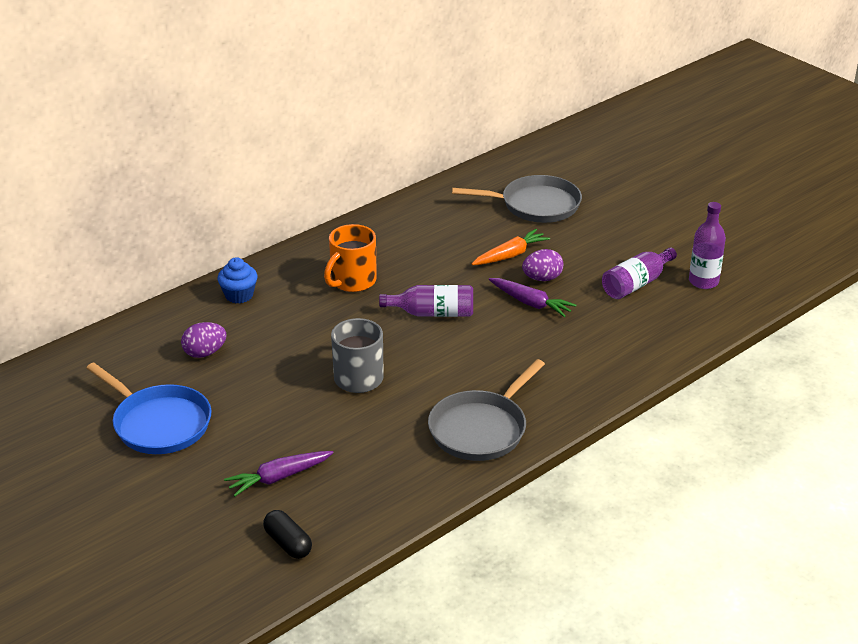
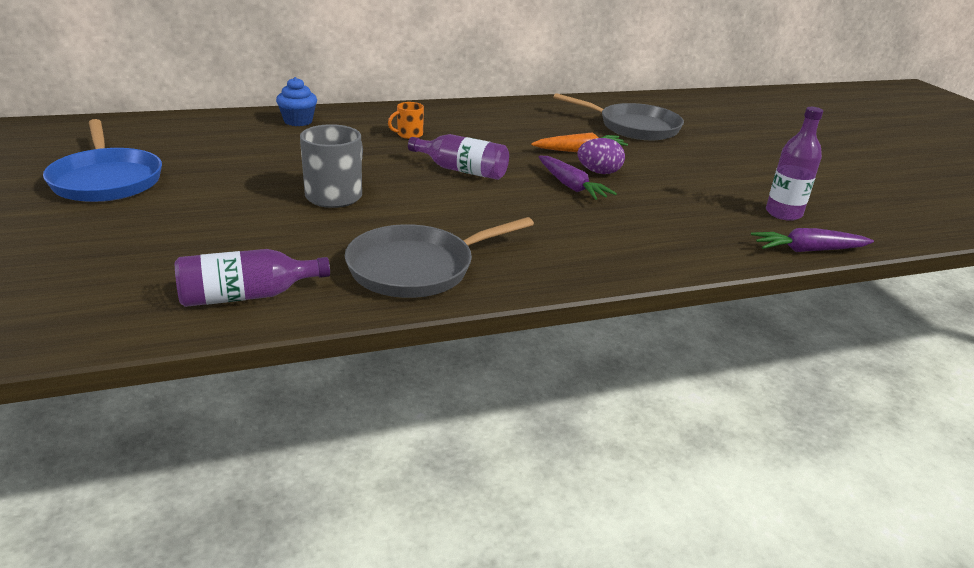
camera: 20 degrees right, 5 degrees down
purple egg [181,322,227,358] -> none
purple carrot [224,451,334,497] -> purple carrot moved to [751,228,874,252]
black capsule [263,510,312,559] -> none
orange mug [324,224,377,292] -> orange mug [388,102,424,139], size x0.55
purple bottle [602,247,677,299] -> purple bottle moved to [175,249,330,307]

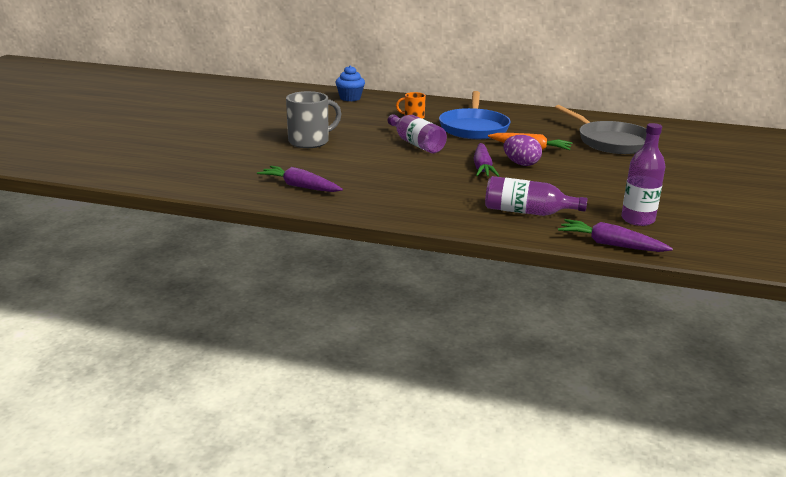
camera: 35 degrees right, 5 degrees down
blue pan [43,119,162,202] -> blue pan moved to [439,91,511,139]
purple bottle [175,249,330,307] -> purple bottle moved to [485,176,587,216]
grey pan [345,217,534,298] -> purple carrot [257,166,343,192]

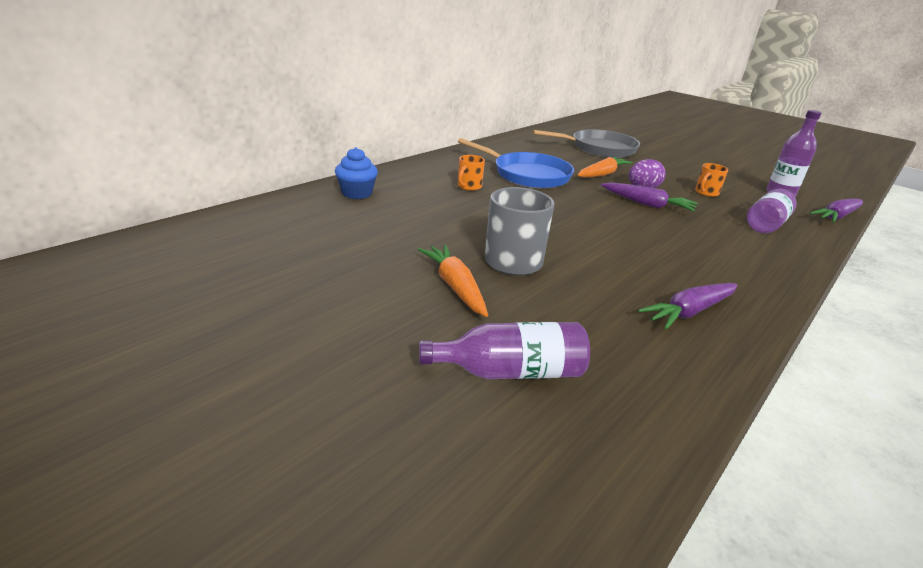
camera: 65 degrees left, 5 degrees up
purple bottle [388,114,447,153] -> purple bottle moved to [419,322,590,379]
none -> orange carrot [418,244,488,317]
none -> orange mug [695,163,728,197]

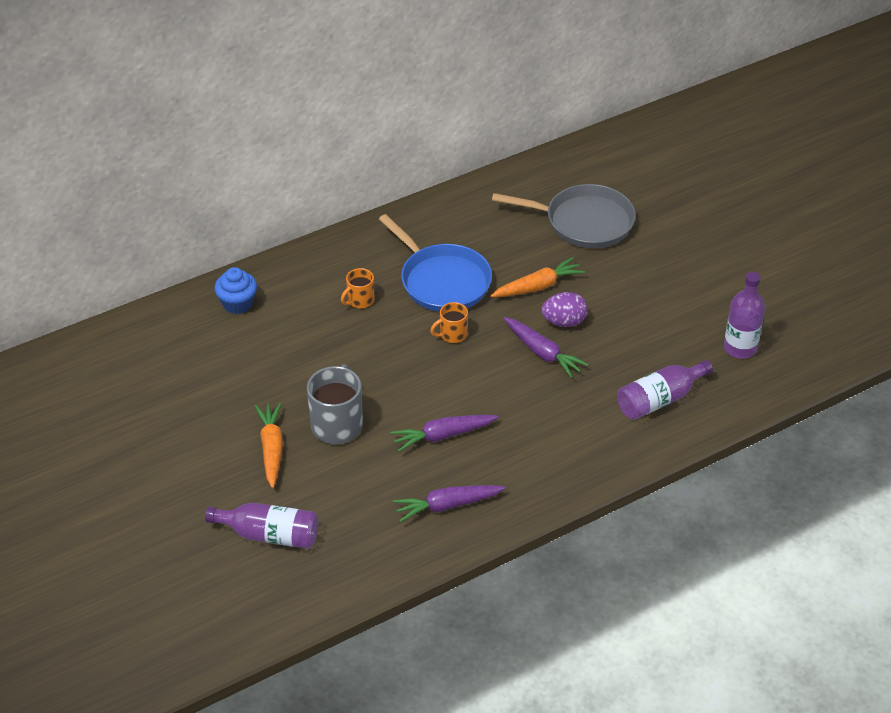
camera: 20 degrees right, 15 degrees up
orange mug [695,163,728,197] -> orange mug moved to [430,302,468,343]
purple carrot [810,199,863,223] -> purple carrot moved to [391,415,499,452]

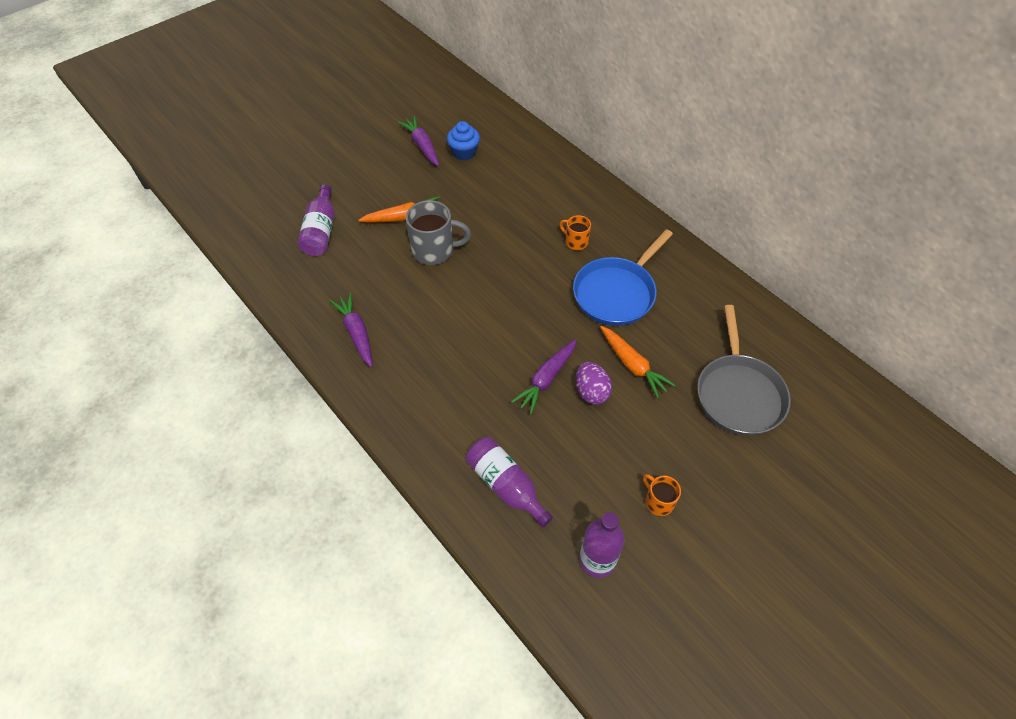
camera: 80 degrees right, 10 degrees up
blue cupcake [214,267,257,314] -> blue cupcake moved to [447,121,480,161]
purple carrot [391,415,499,452] -> purple carrot moved to [398,116,439,166]
orange mug [430,302,468,343] -> orange mug moved to [643,474,681,516]

